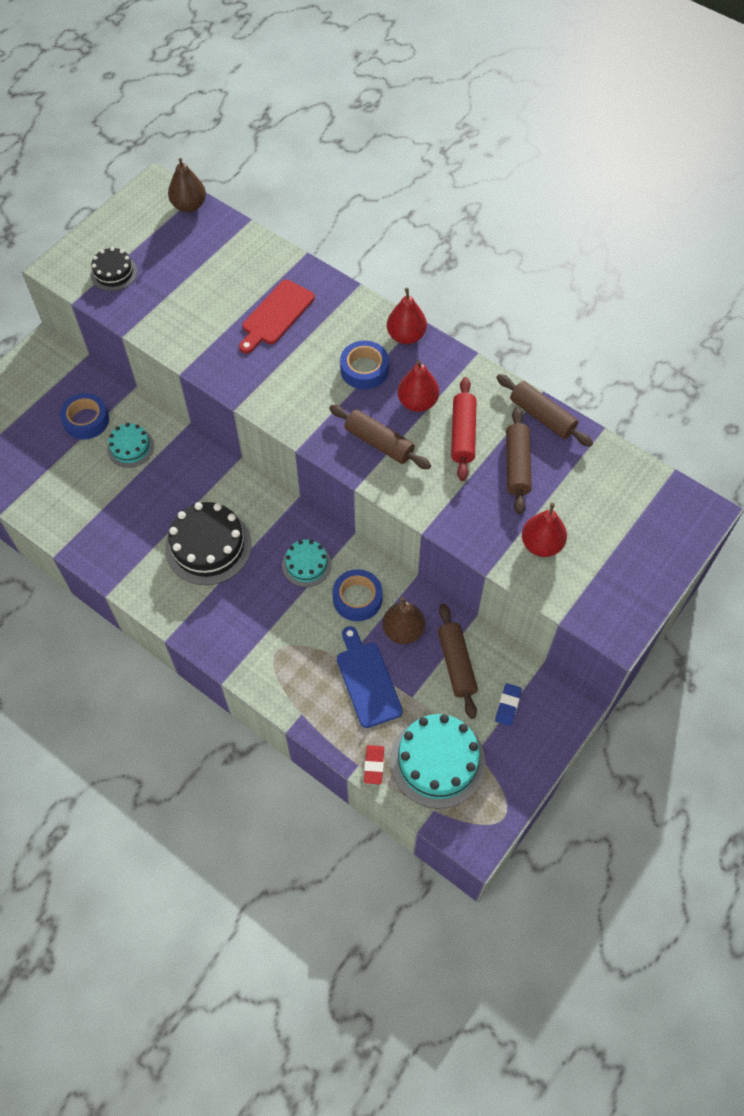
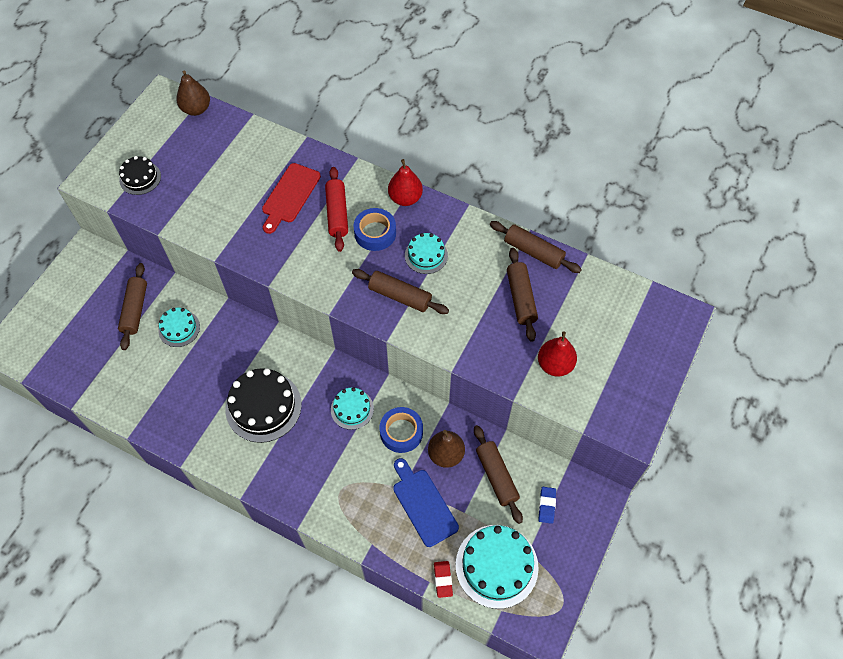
camera: 10 degrees left, 0 degrees up
blue tape [60,393,109,440] -> brown rolling pin [118,263,147,350]
red pear [398,360,439,412] -> turquoise cake [405,233,448,274]
red rolling pin [451,377,476,481] -> red rolling pin moved to [325,167,348,252]

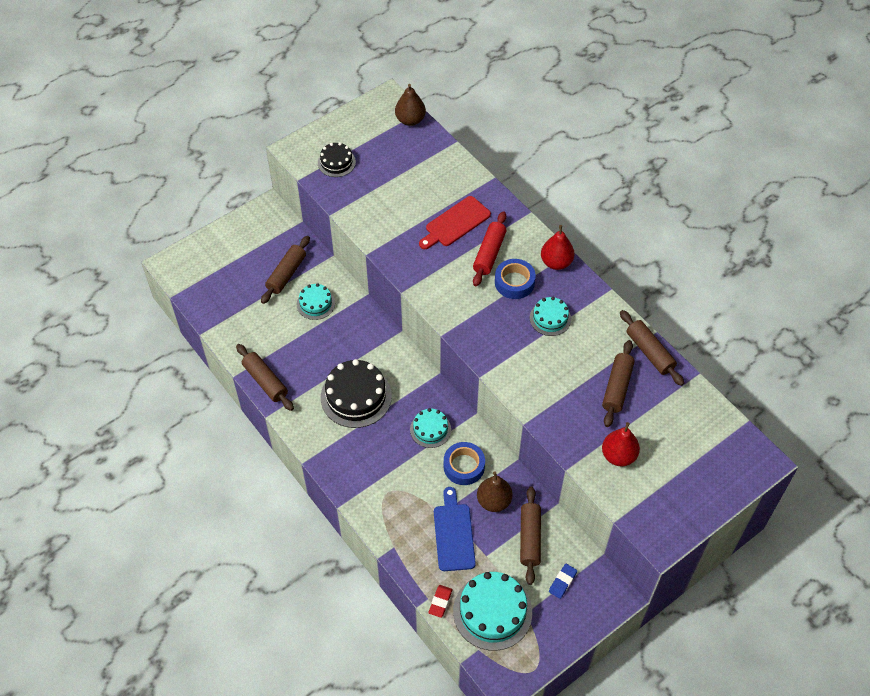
camera: 25 degrees right, 5 degrees down
brown rolling pin [352,269,449,314] -> brown rolling pin moved to [236,344,294,411]

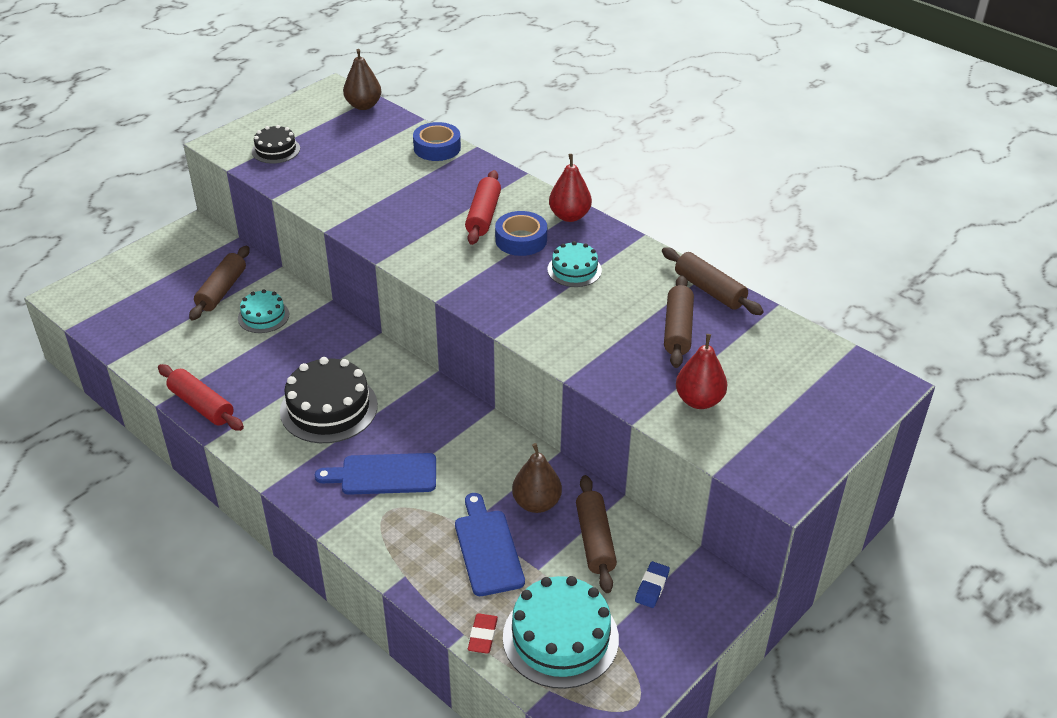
camera: 10 degrees left, 15 degrees down
brown rolling pin [236,344,294,411] -> red rolling pin [158,364,244,431]
turquoise cake [410,408,451,448] -> none
red cutting board [419,196,491,249] -> none
blue tape [444,442,485,485] -> blue tape moved to [413,122,461,161]
none -> blue cutting board [315,453,436,495]

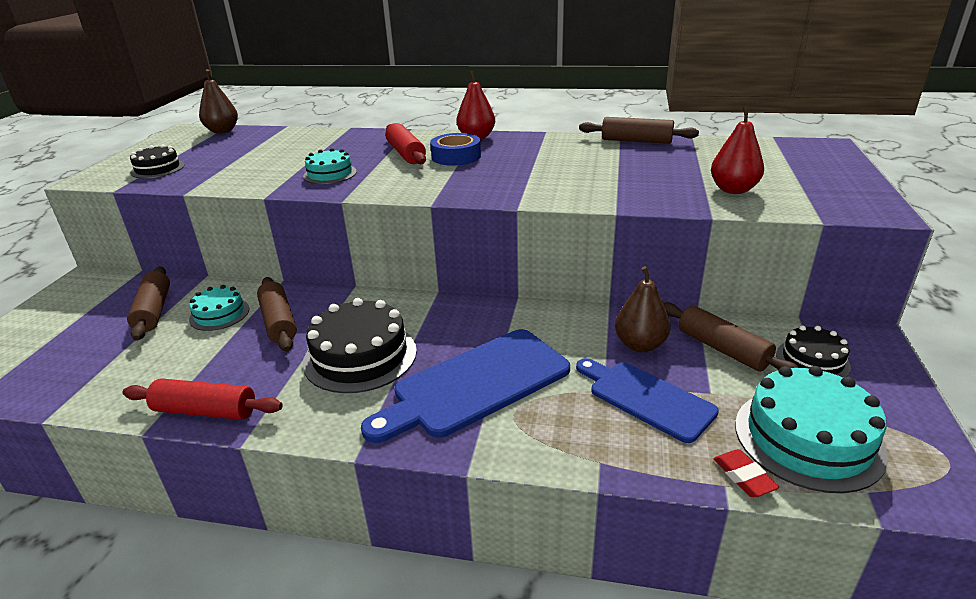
camera: 30 degrees left, 10 degrees down
blue cutting board [315,453,436,495] -> blue cutting board [361,329,570,443], size x1.52
blue tape [413,122,461,161] -> none
turquoise cake [547,241,602,287] -> turquoise cake moved to [303,148,357,184]
blue eraser [635,561,670,608] -> black cake [776,325,851,378]
brown rolling pin [664,275,694,368] -> brown rolling pin moved to [257,277,297,352]

